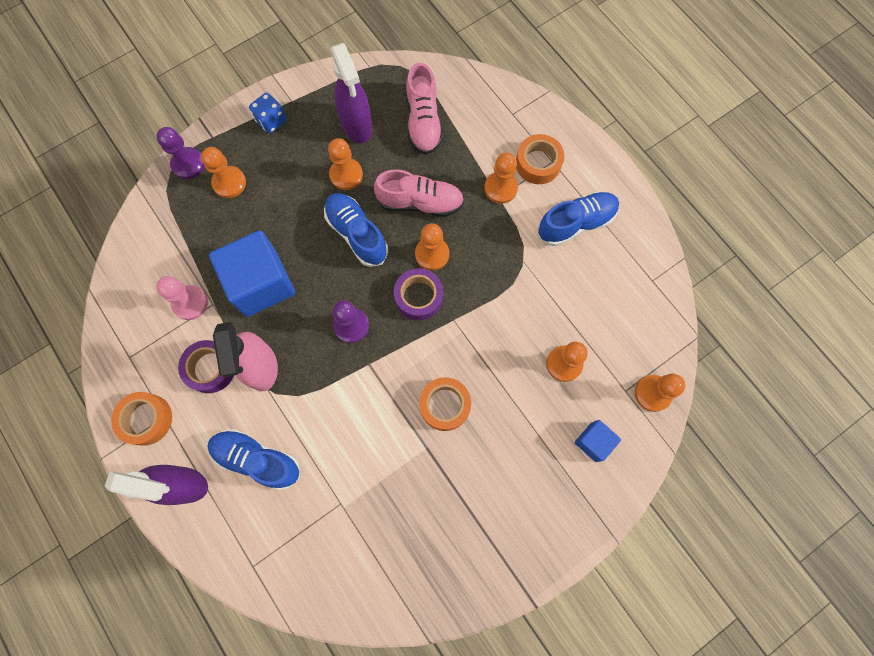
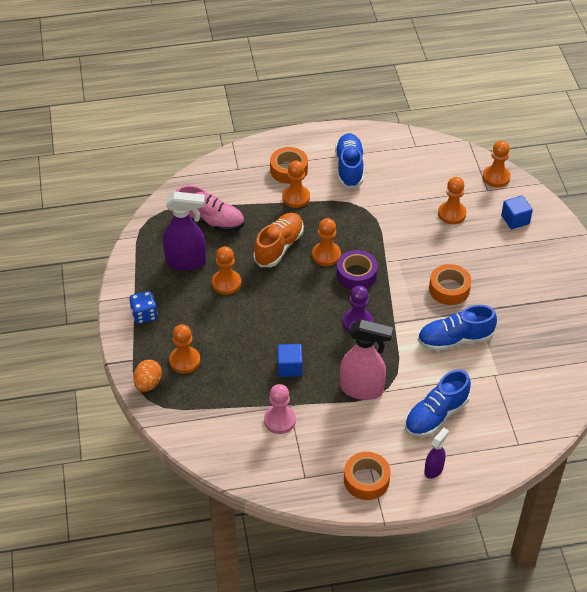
camera: 65 degrees left, 25 degrees down
purple spray bottle [105,465,208,505] -> purple spray bottle [424,428,449,479], size x0.54
purple pawn [156,127,205,179] -> orange egg [134,360,162,392]
purple tape [178,340,234,393] -> none
blue cube [209,230,295,317] -> blue cube [277,344,303,377], size x0.50
blue shoe [324,193,388,267] -> blue shoe moved to [418,305,497,351]
pink shoe [374,170,464,217] -> orange shoe [253,213,304,267]

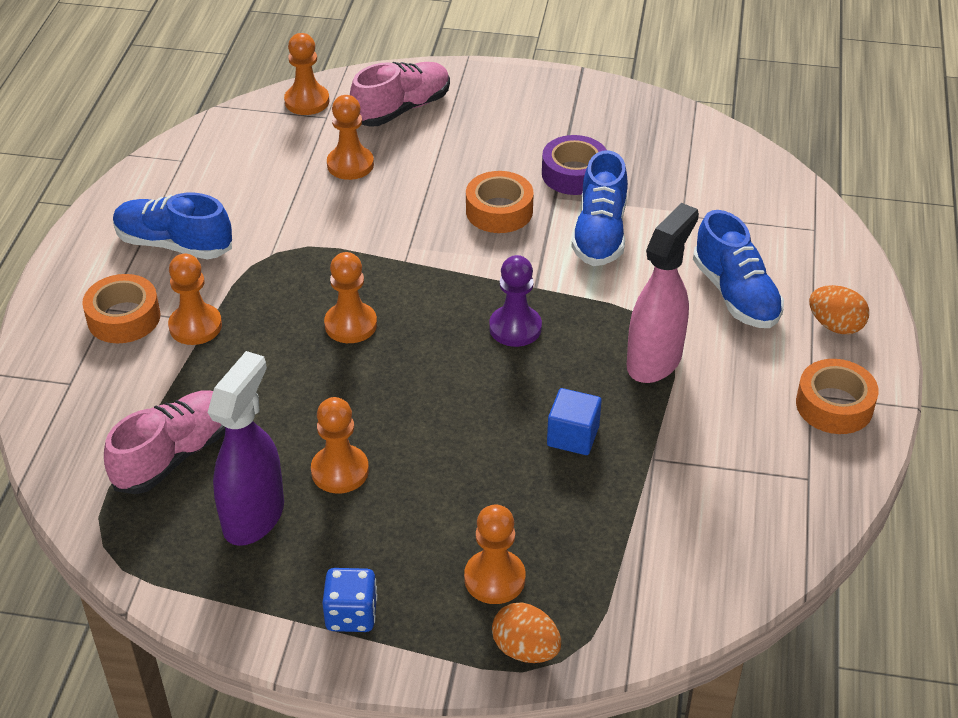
camera: 70 degrees left, 5 degrees down
orange shoe [253,213,304,267] -> none
pink pawn [264,384,296,434] -> none
purple tape [337,250,378,290] -> purple tape moved to [542,135,606,195]
purple spray bottle [424,428,449,479] -> orange egg [809,285,869,334]
blue cube [501,195,533,229] -> pink shoe [350,62,450,127]

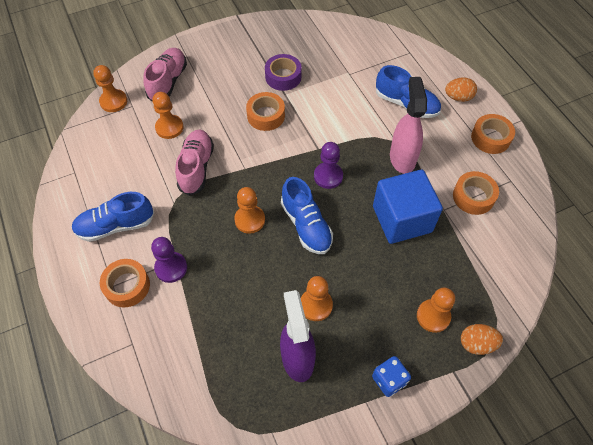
camera: 35 degrees left, 15 degrees up
pink shoe [104,390,225,494] -> pink shoe moved to [175,129,214,196]
orange pawn [168,254,222,345] -> purple pawn [151,237,187,283]
blue cube [547,388,602,455] -> blue cube [373,170,443,244], size x2.01
blue shoe [572,150,628,266] -> blue shoe moved to [281,177,333,254]
none -> orange tape [453,171,499,215]

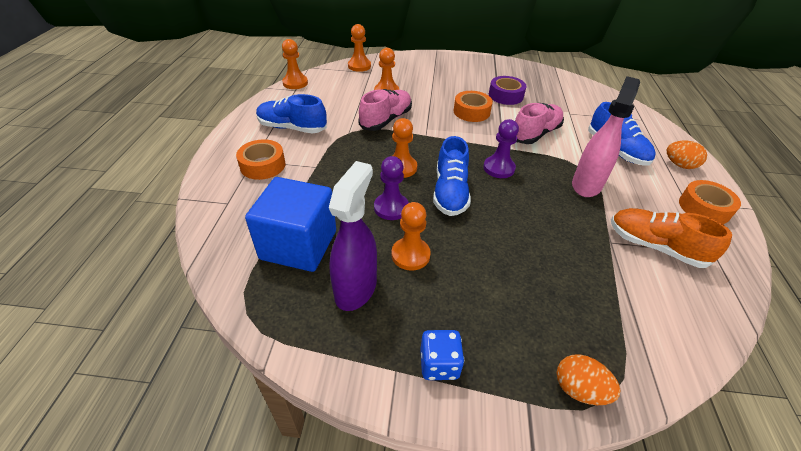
camera: 30 degrees right, 15 degrees down
pink shoe [144,48,187,102] -> pink shoe moved to [515,103,564,144]
purple pawn [151,237,187,283] -> purple pawn moved to [374,156,409,220]
blue cube [373,170,443,244] -> blue cube moved to [245,177,336,272]
orange pawn [417,287,455,333] -> orange pawn moved to [282,39,308,89]
orange tape [453,171,499,215] -> orange shoe [611,208,732,268]

